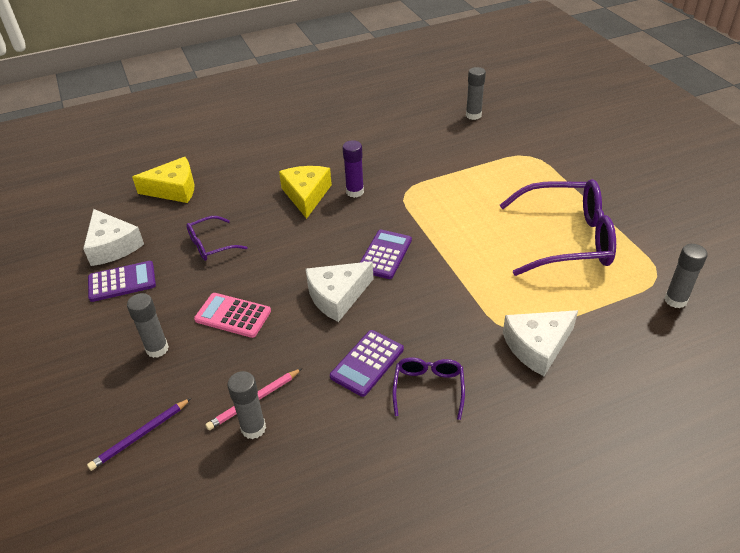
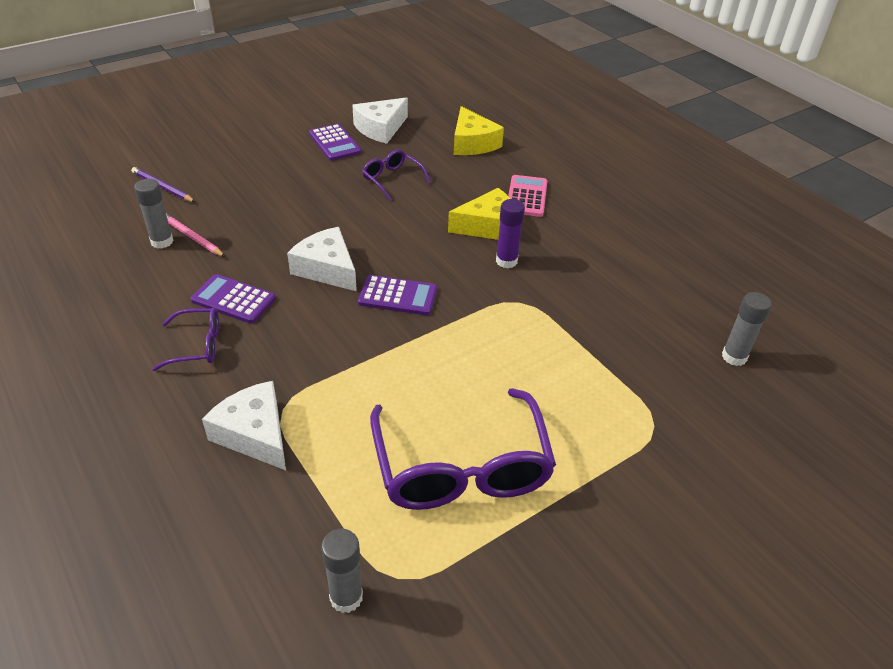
camera: 75 degrees right, 0 degrees up
grey glue stick [127,293,169,358] -> none
pink calculator [194,293,271,338] -> pink calculator moved to [508,175,547,217]

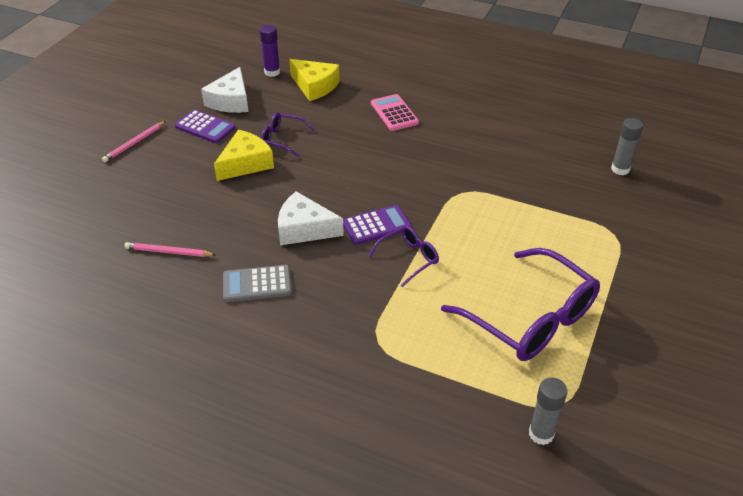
camera: 30 degrees left, 0 degrees up
purple pencil [131,167,195,202] -> none
grey glue stick [134,179,174,249] -> none
purple glasses [152,308,219,371] -> purple glasses moved to [368,226,439,287]
purple calculator [190,274,276,324] -> grey calculator [223,265,292,302]
white cheese [202,381,286,470] -> none
yellow cheese [448,188,510,240] -> yellow cheese moved to [214,130,274,181]
purple glue stick [496,199,525,268] -> purple glue stick moved to [260,25,280,77]
none -> pink pencil [102,121,166,162]

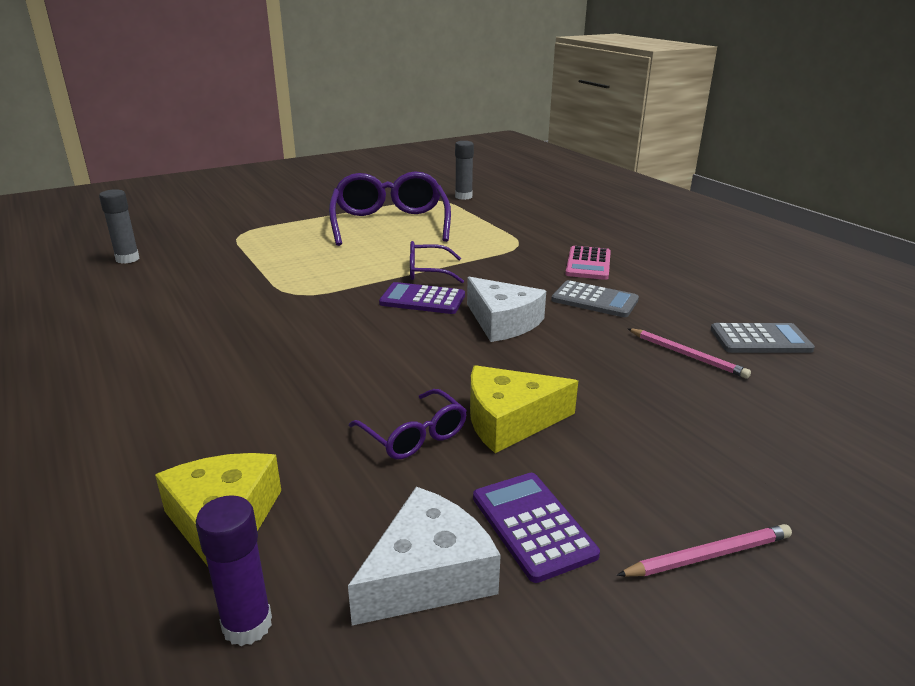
camera: 145 degrees left, 15 degrees down
pink calculator [371,94,419,131] -> pink calculator moved to [565,246,611,280]
none -> grey calculator [711,323,815,353]

